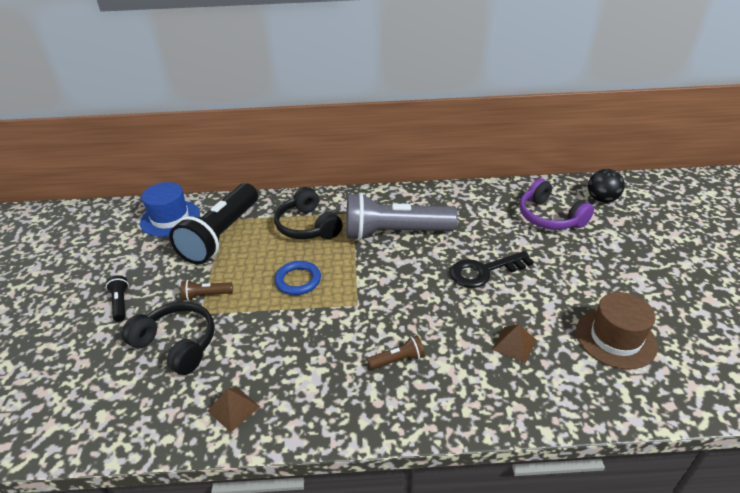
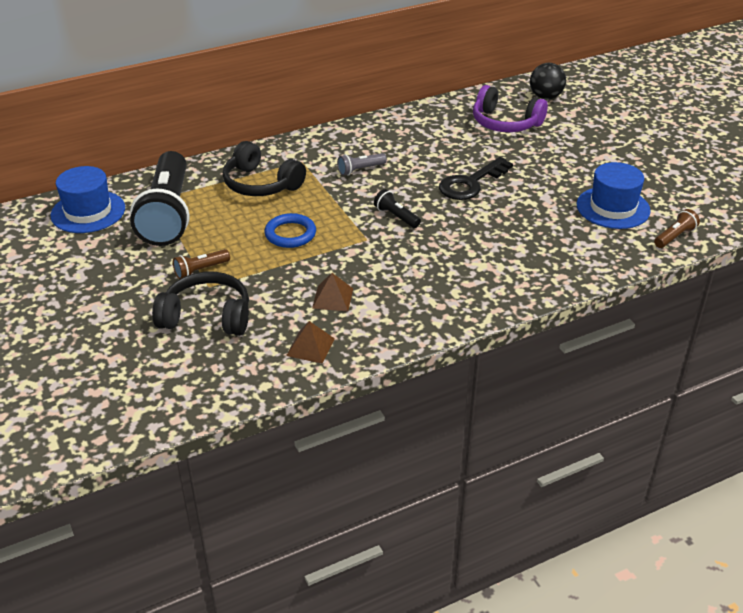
camera: 25 degrees left, 0 degrees up
black flashlight [106,275,129,322] -> black flashlight moved to [374,189,421,228]
grey flashlight [346,192,458,240] -> grey flashlight [337,153,387,176], size x0.40
brown flashlight [367,335,425,370] -> brown flashlight moved to [654,209,700,248]
brown pyramid [492,324,536,363] -> brown pyramid moved to [312,273,353,311]
brown hat [576,292,658,370] -> blue hat [577,162,651,229]

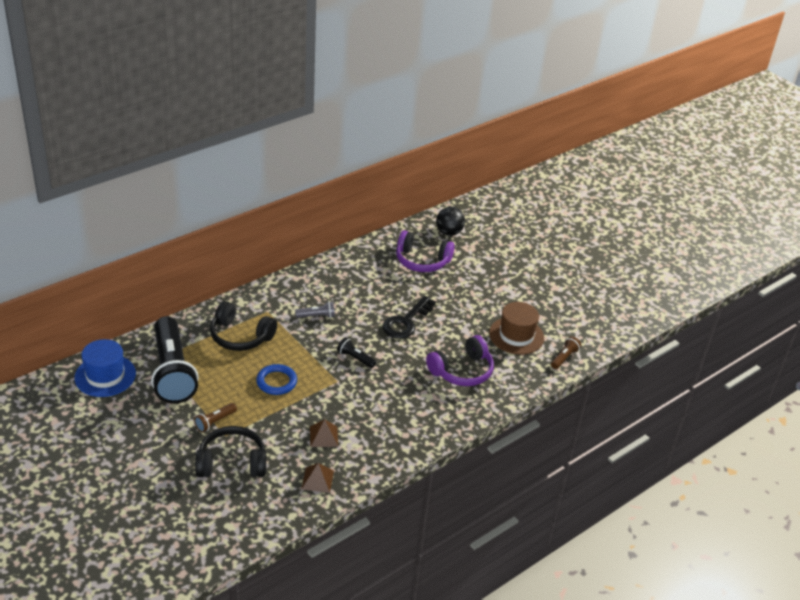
camera: 15 degrees left, 0 degrees up
grey flashlight [337,153,387,176] -> grey flashlight turned 150 degrees counterclockwise [295,301,335,318]
blue hat [577,162,651,229] -> brown hat [489,302,544,355]
none -> purple headphones [426,335,494,386]

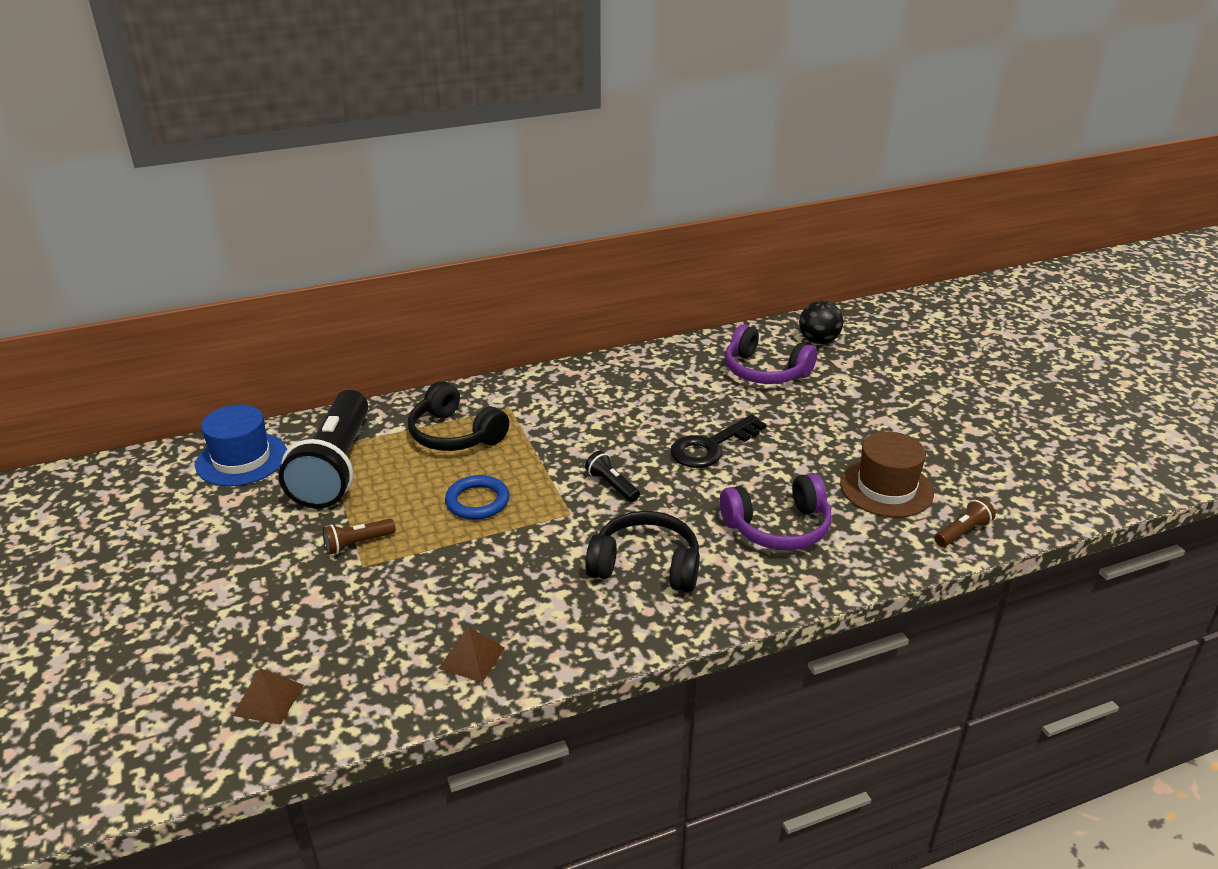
camera: 20 degrees right, 5 degrees down
black headphones [195,426,266,477] -> black headphones moved to [585,511,700,593]
grey flashlight [295,301,335,318] -> none
brown pyramid [310,419,338,447] -> brown pyramid moved to [233,668,304,725]

